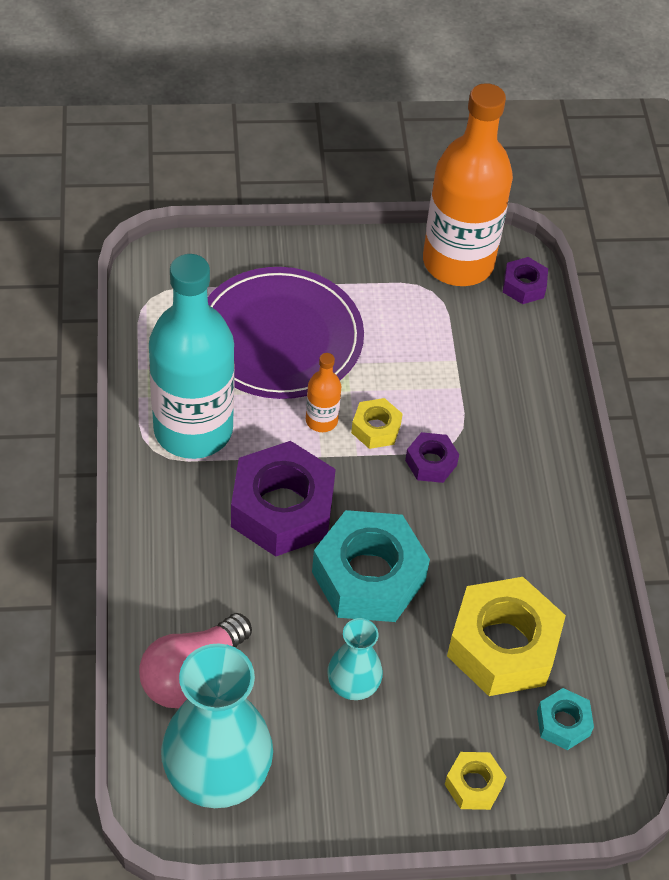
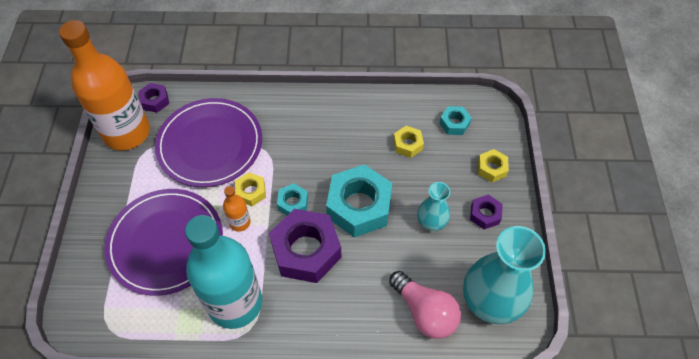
camera: 80 degrees left, 5 degrees up
purple nut [405,432,459,483] -> purple nut moved to [470,194,503,229]
yellow nut [447,577,566,696] -> yellow nut [393,126,424,158], size x0.48
none -> purple plate [155,98,262,187]
none -> turquoise nut [277,183,308,215]

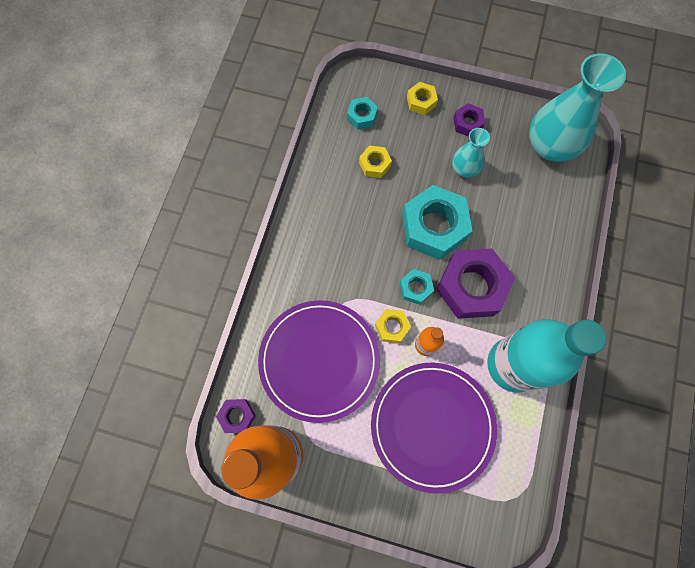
camera: 75 degrees left, 15 degrees up
pink light bulb [389,271,461,339] -> none

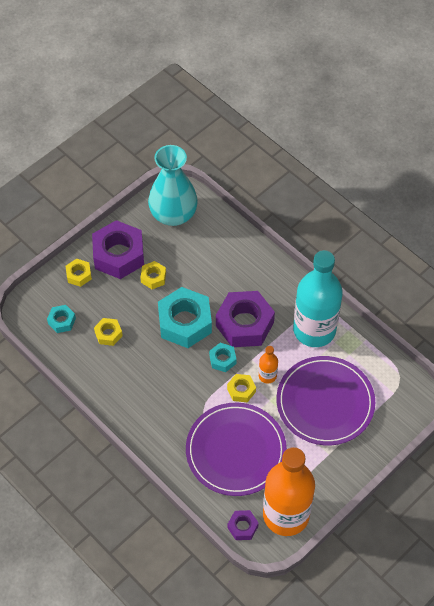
camera: 60 degrees left, 15 degrees down
turquoise vase [452,128,490,178] -> yellow nut [140,261,166,289]
purple nut [453,103,485,137] -> purple nut [92,220,144,279], size x2.08

